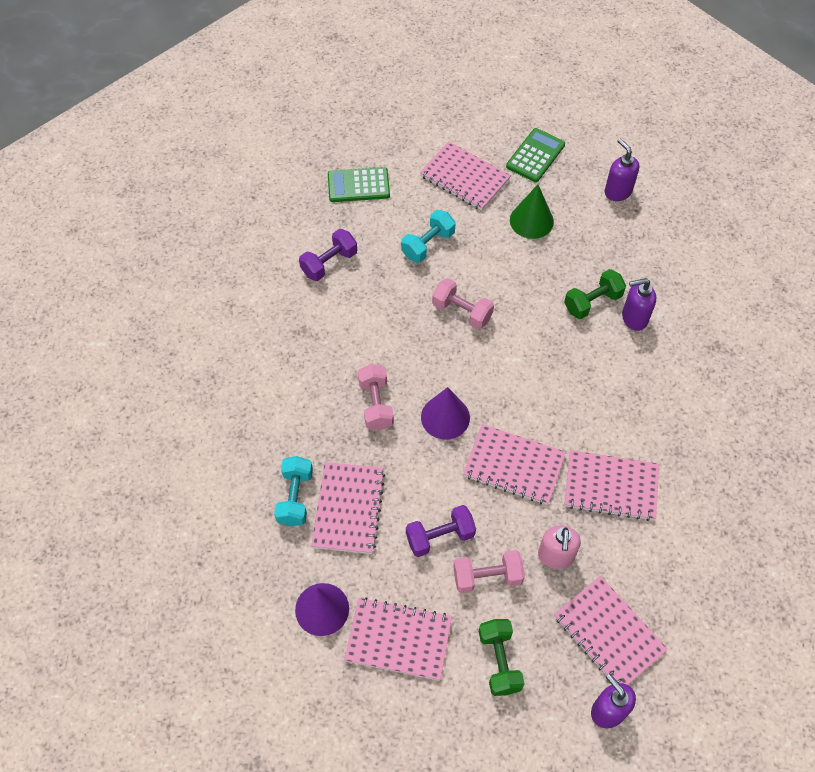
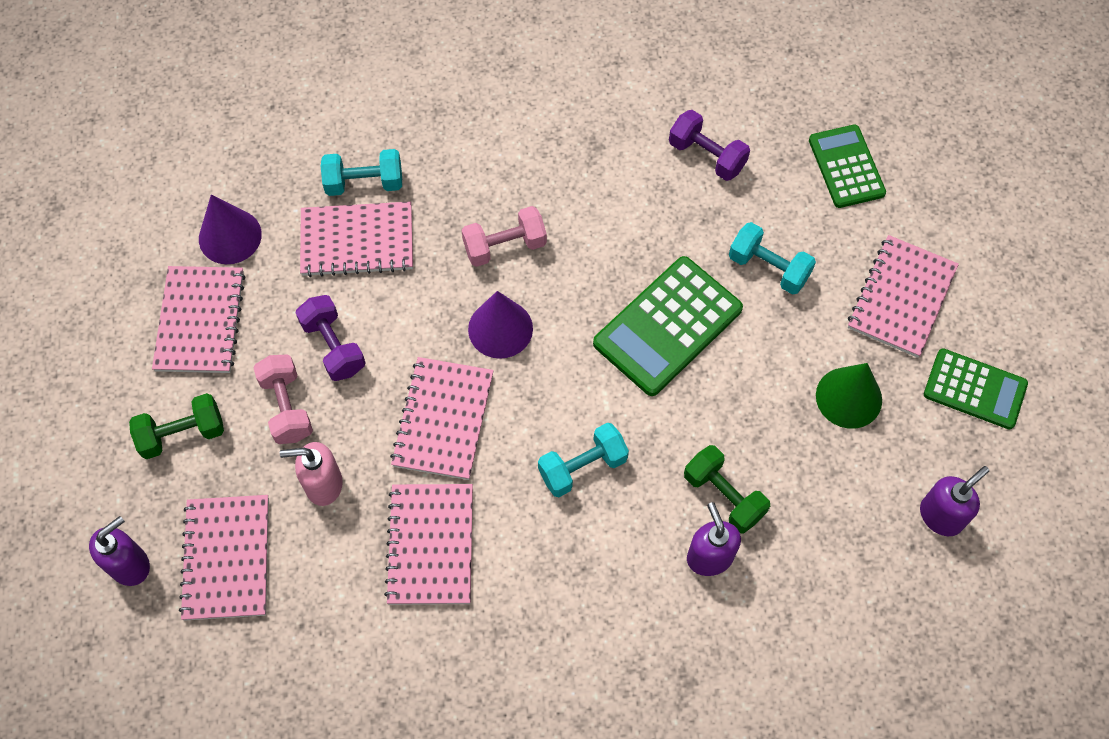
camera: 80 degrees right, 5 degrees up
pink dumbbell [432,278,494,329] -> green calculator [593,256,743,396]
pink notebook [554,576,668,685] -> pink notebook turned 45 degrees counterclockwise [179,495,269,621]
none -> turquoise dumbbell [538,422,629,497]

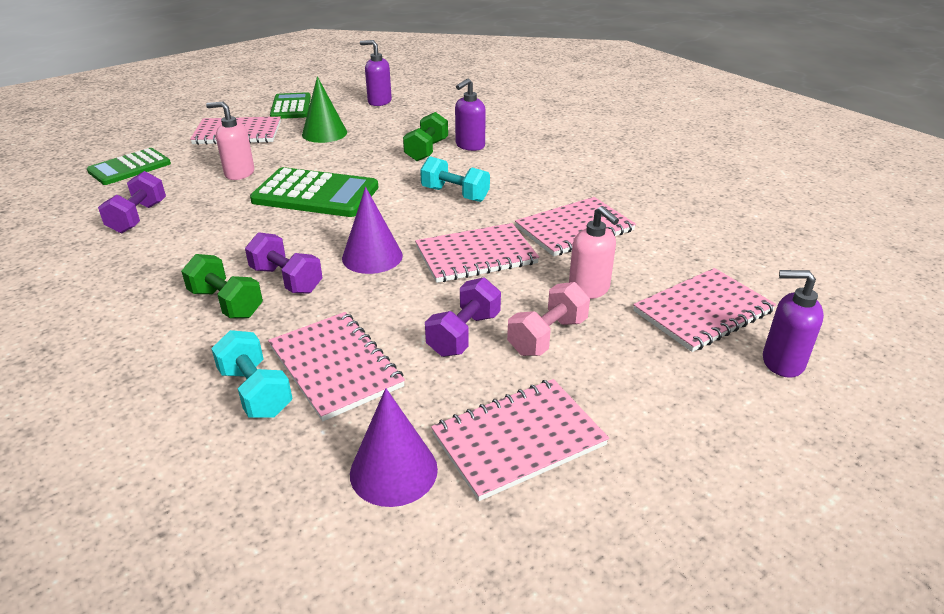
camera: 120 degrees left, 30 degrees down
green dumbbell [129,393,224,459] -> green dumbbell moved to [181,254,263,318]
pink dumbbell [461,206,547,267] -> purple dumbbell [245,232,322,294]
turquoise dumbbell [729,222,816,295] -> pink soap dispenser [206,102,254,180]

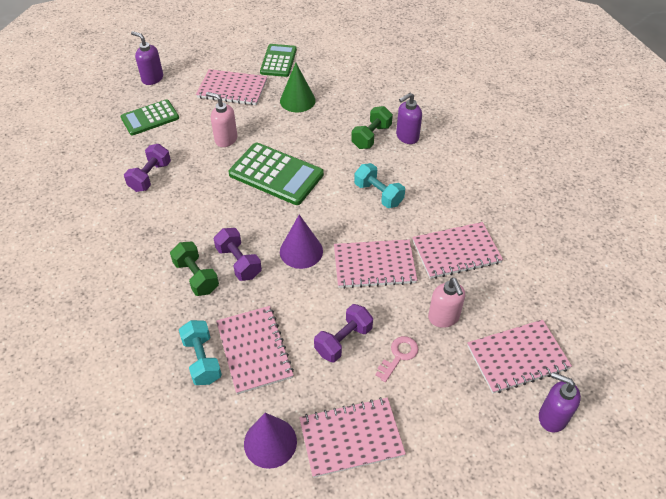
camera: 15 degrees right, 15 degrees up
purple soap dispenser [360,40,392,106] -> purple soap dispenser moved to [131,31,163,85]
pink dumbbell [507,282,590,356] -> pink key [375,336,418,382]

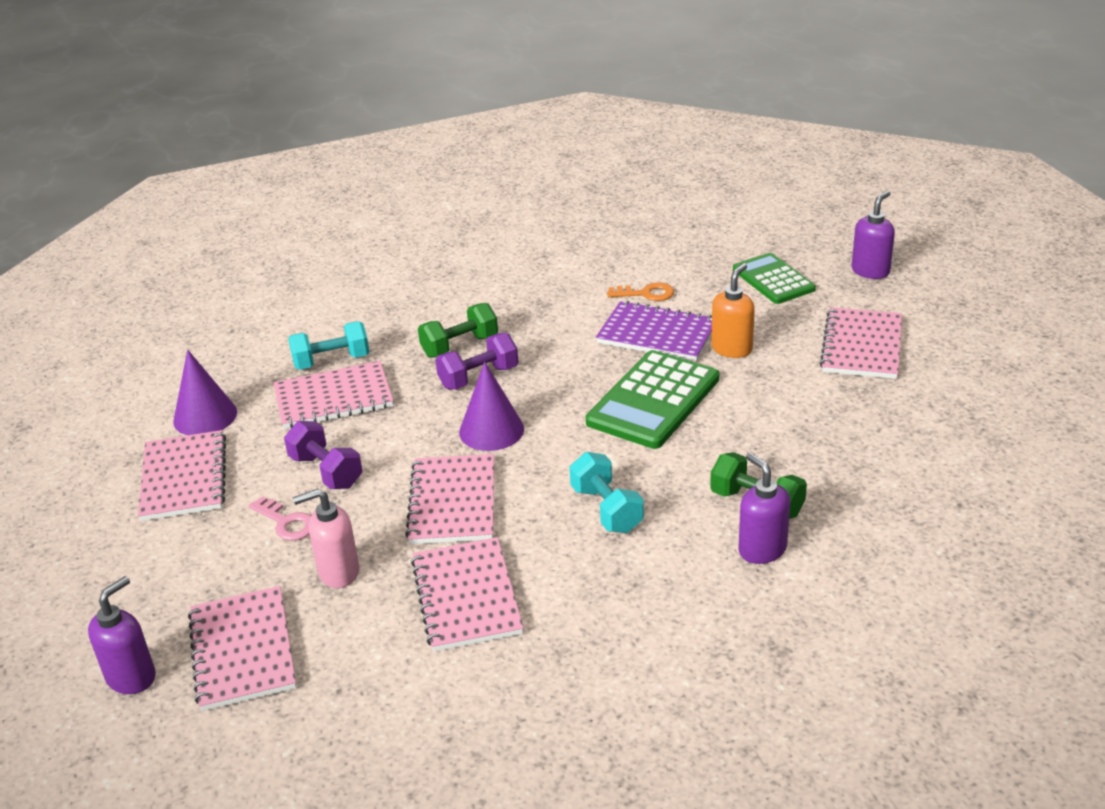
camera: 95 degrees right, 15 degrees down
purple dumbbell [124,144,171,192] -> orange key [607,282,674,301]
pink soap dispenser [206,92,238,147] -> orange soap dispenser [711,263,755,358]
green calculator [260,44,297,77] -> none
green cone [280,63,316,112] -> none
turquoise dumbbell [354,163,405,208] -> turquoise dumbbell turned 75 degrees counterclockwise [569,452,644,533]
none -> purple notebook [596,301,712,361]

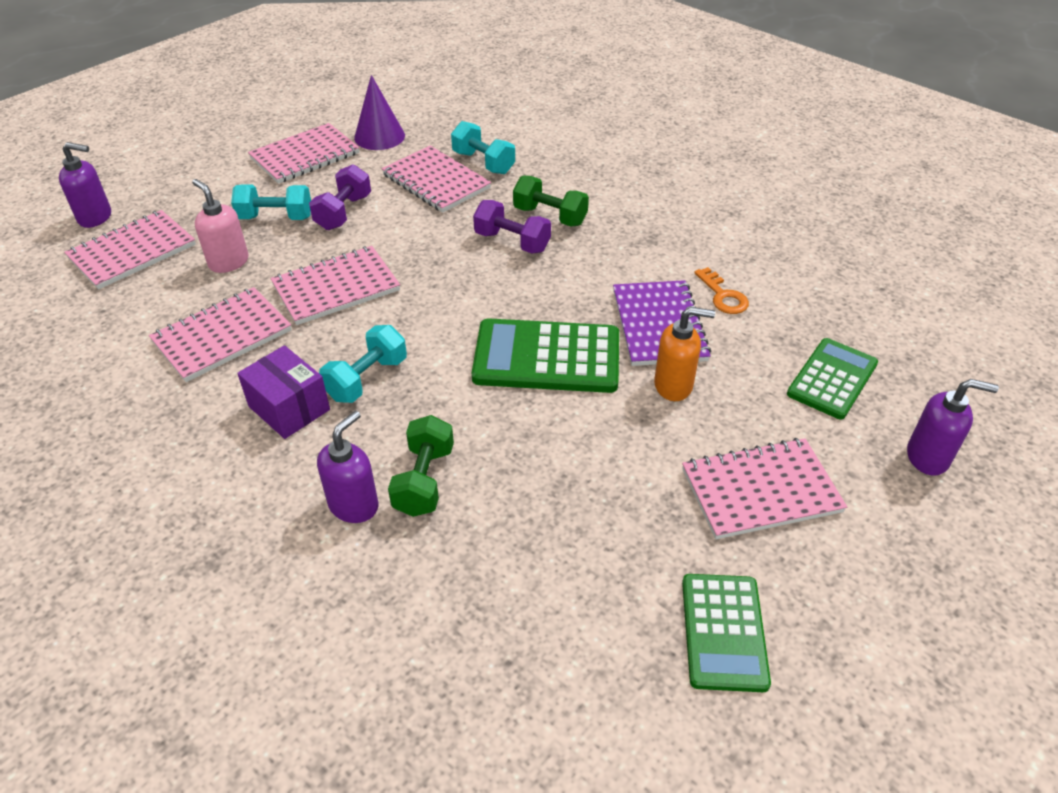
camera: 60 degrees right, 10 degrees up
pink key [249,496,311,541] -> turquoise dumbbell [231,184,311,220]
purple cone [459,361,524,451] -> none
none -> purple box [237,345,330,439]
none -> green calculator [682,574,771,692]

